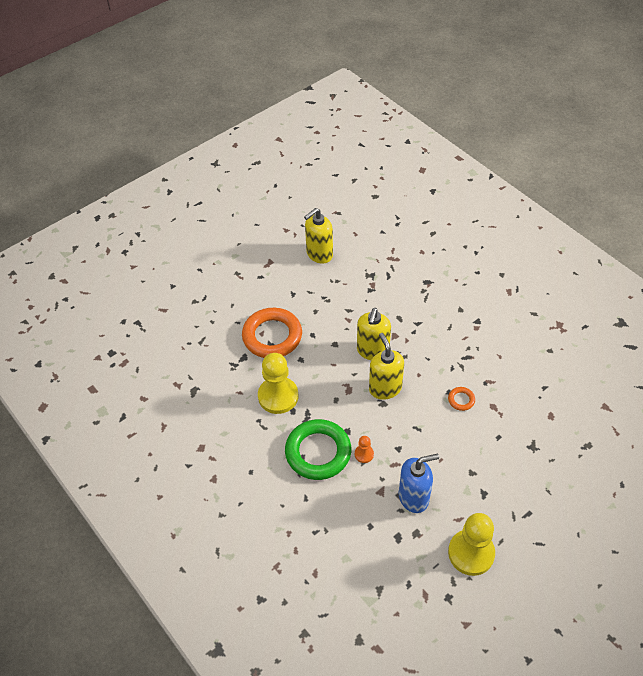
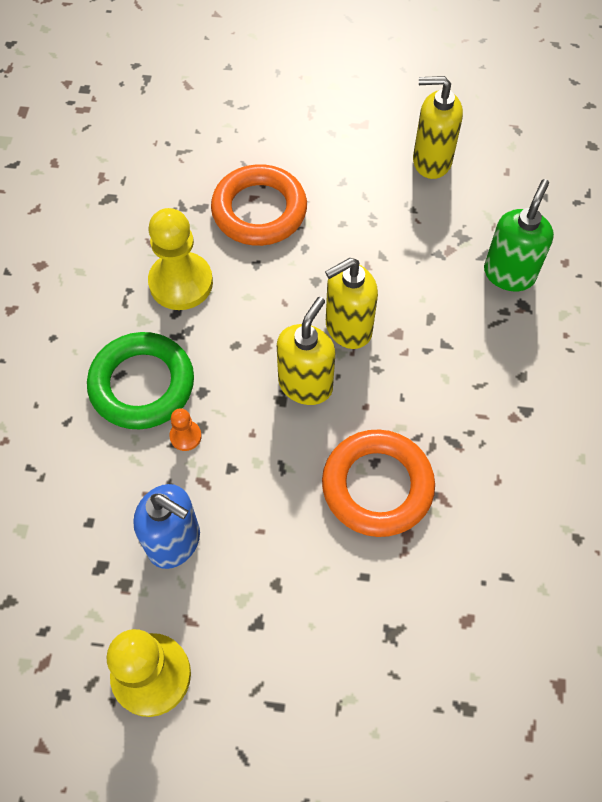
camera: 45 degrees right, 10 degrees up
orange ring [448,387,475,411] -> orange ring [322,430,435,537], size x2.36
none -> green soap dispenser [484,179,554,291]

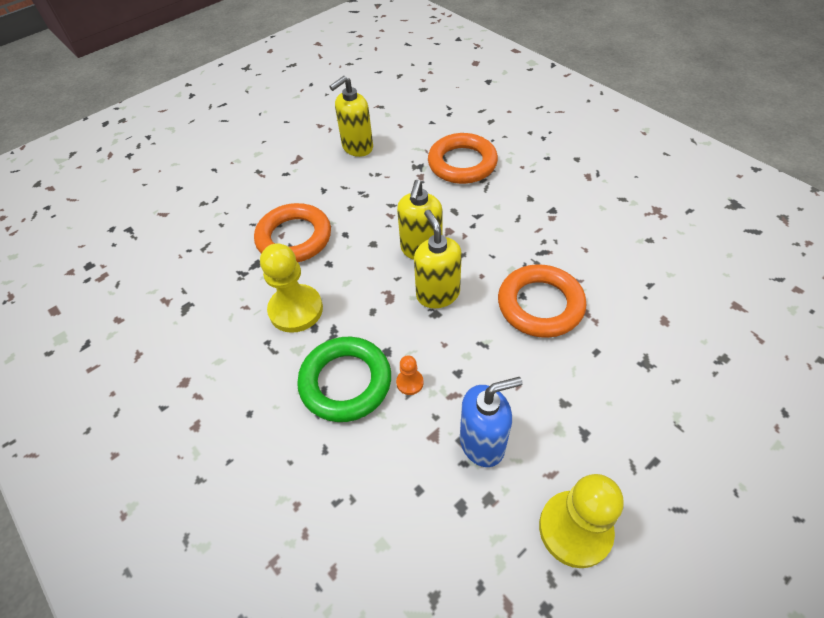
camera: 45 degrees left, 10 degrees down
green soap dispenser [484,179,554,291] -> orange ring [428,133,498,184]

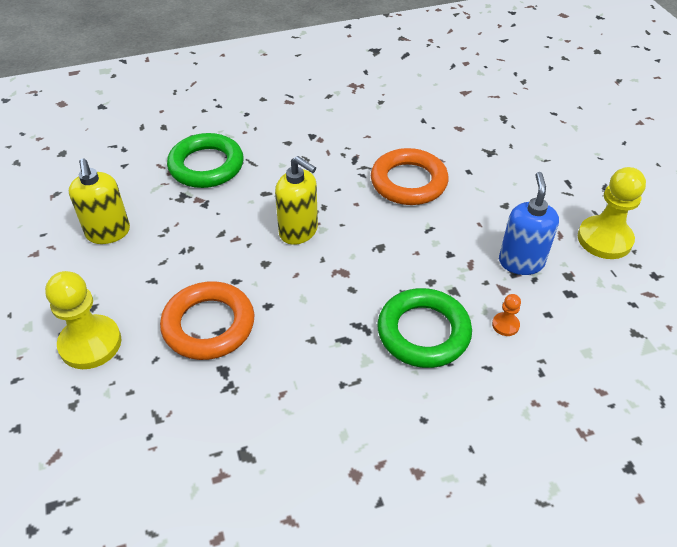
camera: 70 degrees left, 5 degrees down
yellow pawn [260,243,323,333] -> yellow pawn moved to [45,271,121,369]
orange pawn [396,355,424,395] -> orange pawn moved to [492,294,521,336]
yellow soap dispenser [414,210,462,308] -> none
orange ring [428,133,498,184] -> green ring [167,133,244,188]

